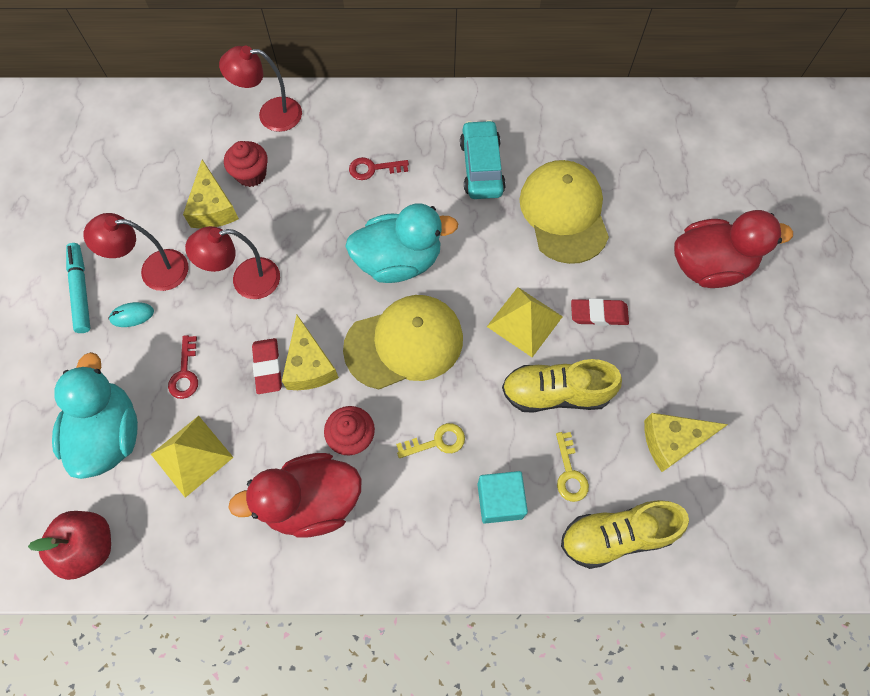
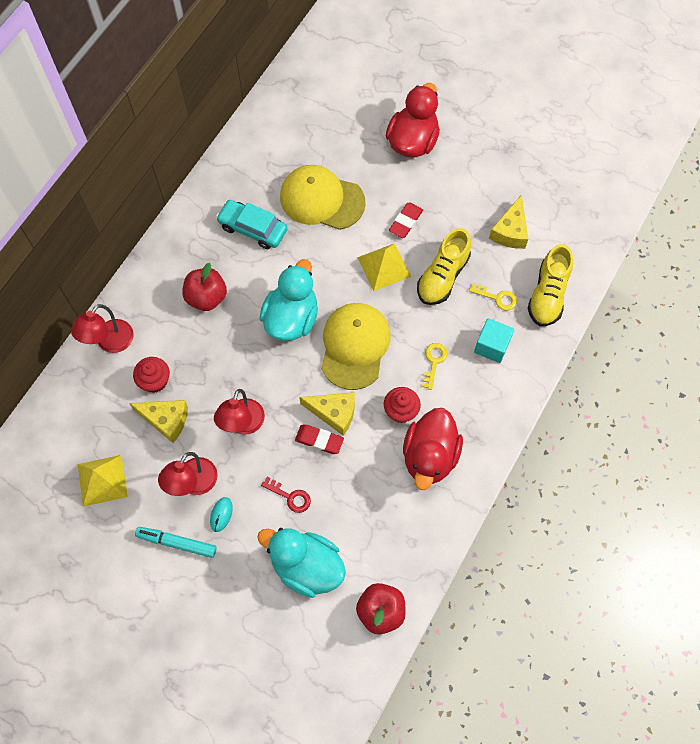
camera: 60 degrees left, 0 degrees up
yellow pyramid [151,416,234,498] -> yellow pyramid moved to [78,455,128,507]
red key [349,157,409,180] -> red apple [182,263,227,311]

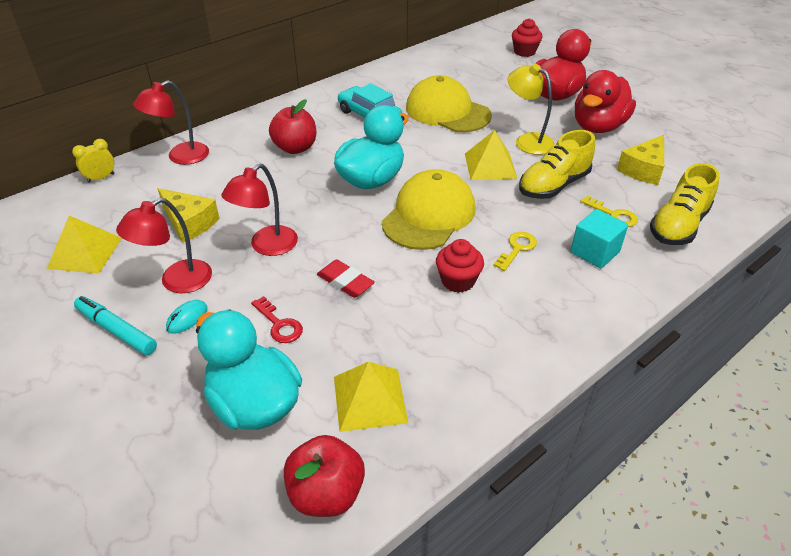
camera: 20 degrees right, 25 degrees down
red cupcake [133,357,170,393] -> red cupcake moved to [512,18,542,57]
yellow cheese [299,392,355,436] -> none
red eraser [389,202,423,238] -> yellow lamp [508,64,555,155]
red duck [403,408,463,490] -> red duck moved to [575,70,636,133]
none -> yellow clock [72,139,114,183]
none -> yellow pyramid [334,362,408,432]

